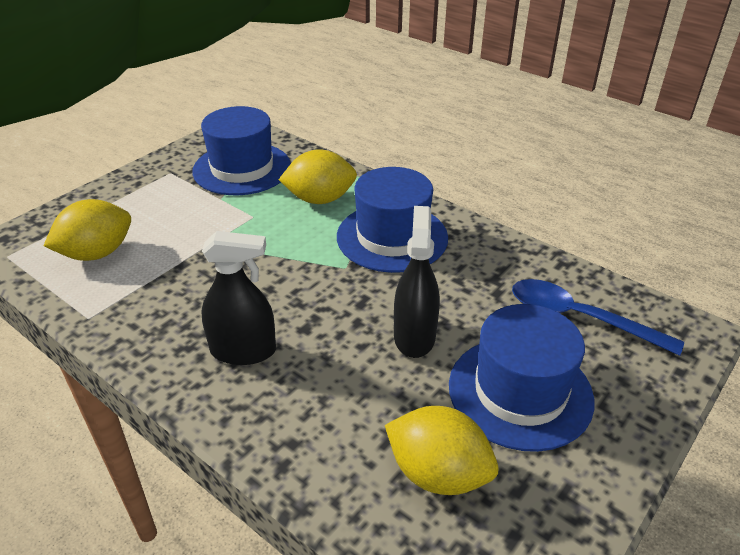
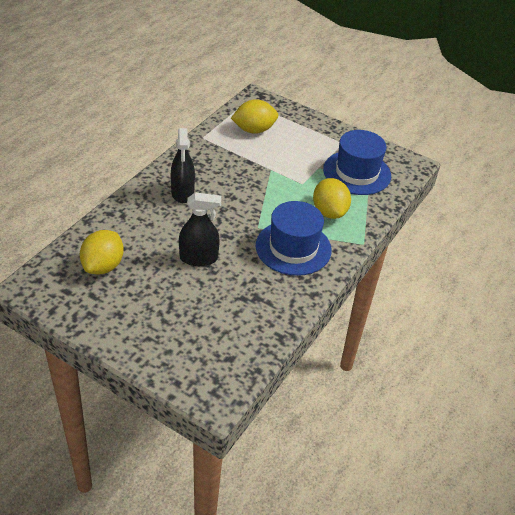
camera: 80 degrees right, 5 degrees up
yellow lemon [44,199,131,261] -> yellow lemon turned 60 degrees counterclockwise [231,99,278,134]
blue hat [449,304,594,452] -> none
blue spoon [512,279,684,356] -> none

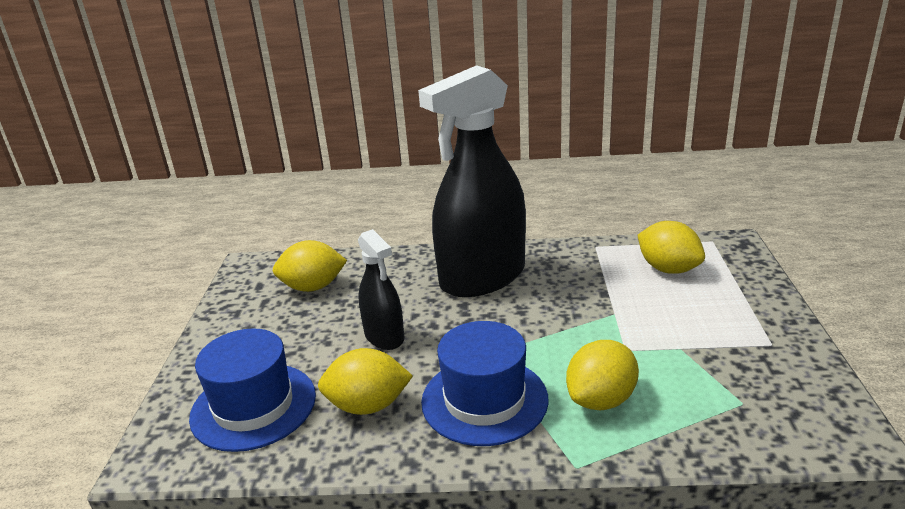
camera: 65 degrees right, 15 degrees down
black spray bottle [171,128,195,203] -> black spray bottle [418,65,526,297], size x1.99
blue hat [323,130,391,195] -> blue hat moved to [189,328,316,452]
none -> yellow lemon [318,348,413,415]

